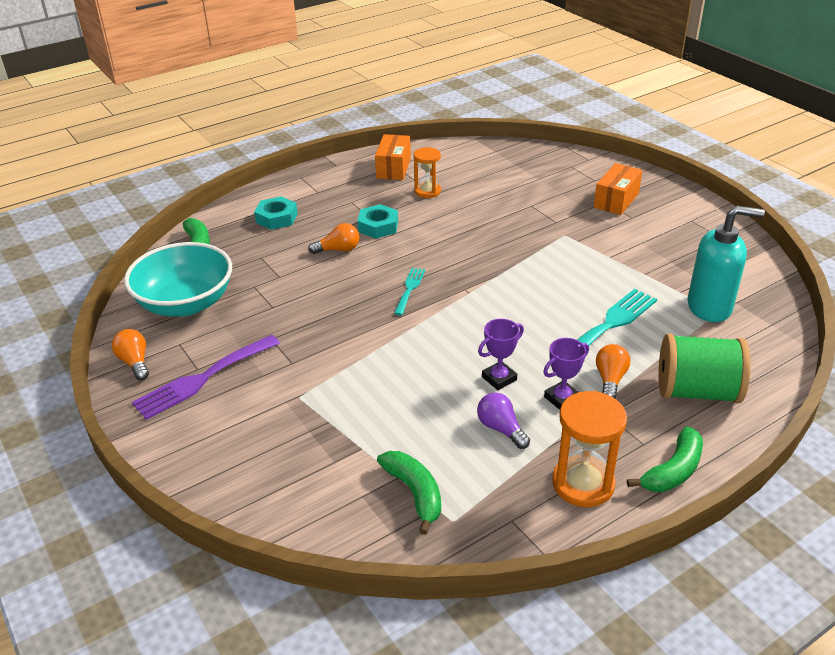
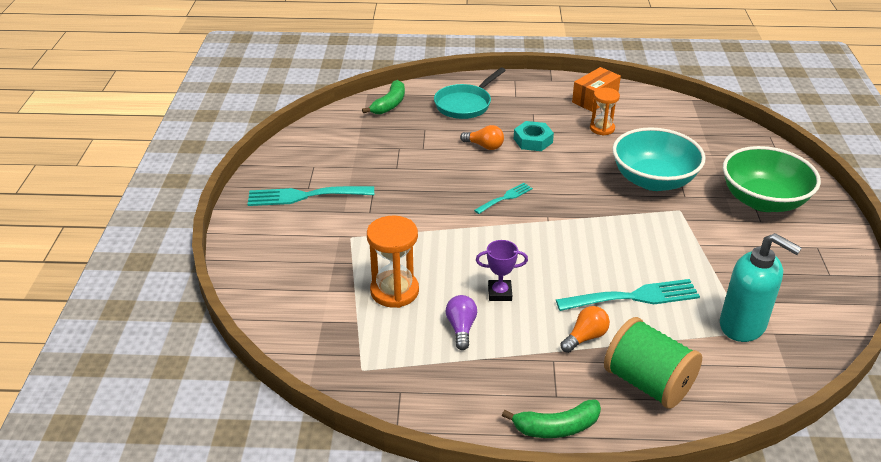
camera: 35 degrees right, 0 degrees up
orange light bulb [112,329,149,380] -> none
turquoise bowl [124,242,232,317] -> turquoise bowl moved to [612,127,706,191]
purple fork [132,335,280,420] -> turquoise fork [248,186,374,206]
turquoise nut [254,196,298,230] -> turquoise pan [434,68,506,119]
green banana [377,451,441,535] -> none
purple trophy [543,338,589,410] -> none
orange hourglass [552,391,627,507] -> orange hourglass moved to [367,216,419,308]
orange box [594,163,643,215] -> green bowl [723,146,821,212]

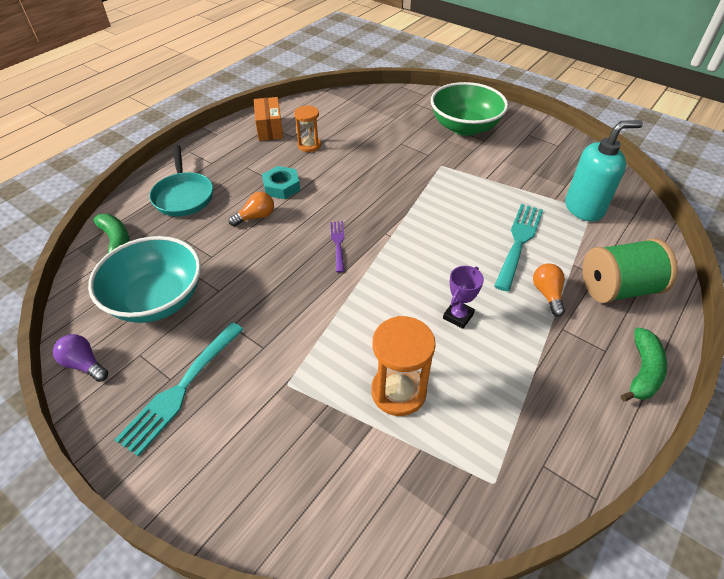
camera: 55 degrees left, 10 degrees up
purple light bulb [446,295,477,350] -> purple light bulb moved to [53,334,108,382]
turquoise fork [474,183,533,214] -> purple fork [330,221,345,273]
turquoise bowl [612,127,706,191] -> turquoise bowl moved to [88,236,201,323]

